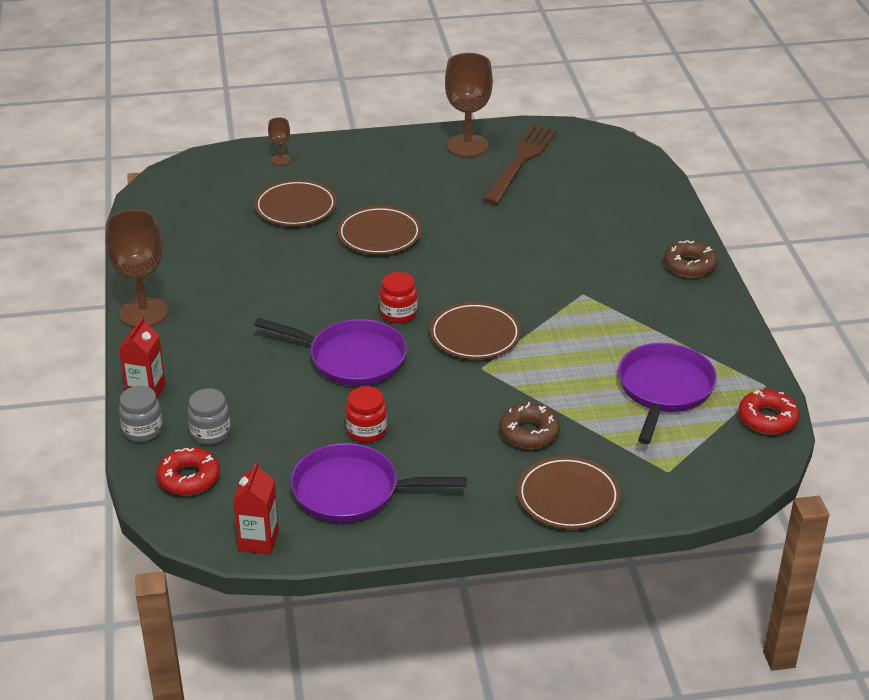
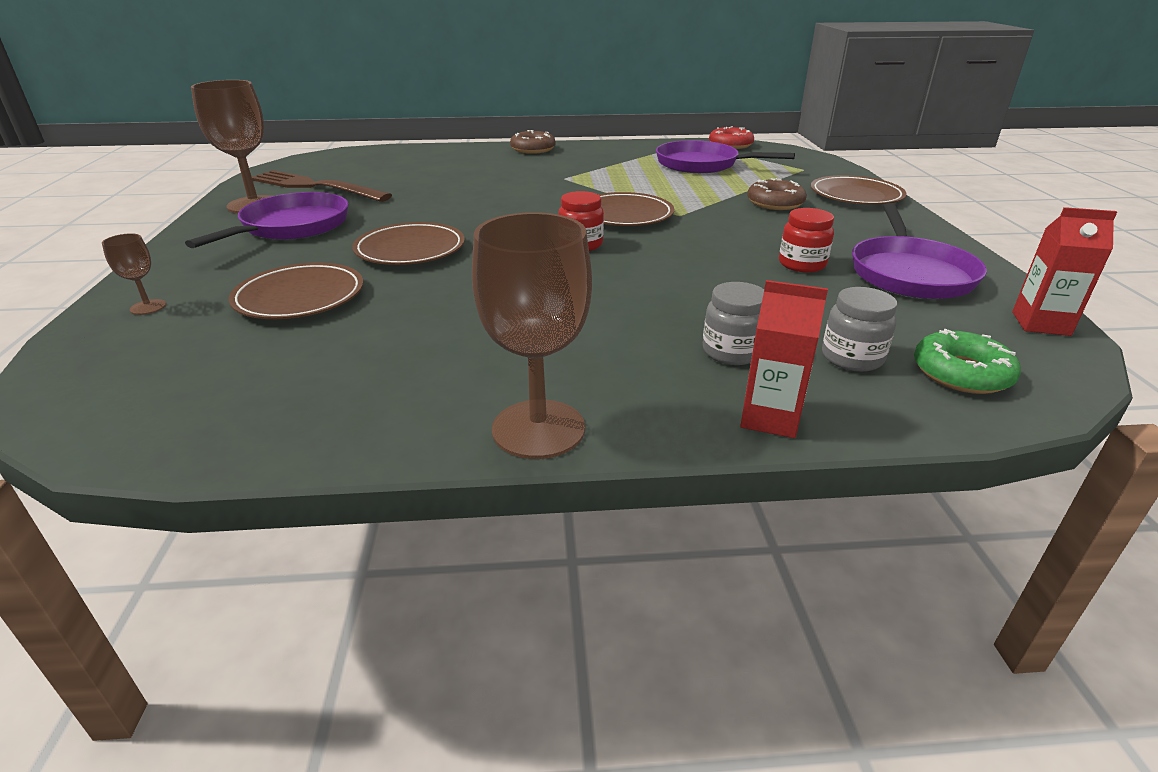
camera: 85 degrees left, 5 degrees down
grey jar [119,386,163,442] -> grey jar moved to [703,282,764,365]
red donut [156,447,220,496] -> green donut [914,328,1021,394]
purple pan [254,318,407,386] -> purple pan moved to [185,192,349,248]

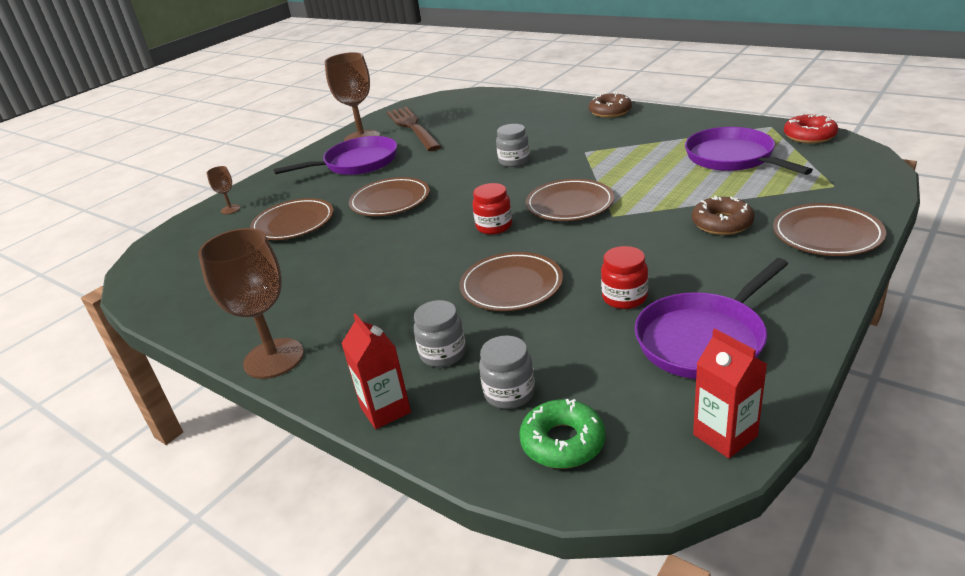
camera: 45 degrees right, 0 degrees up
none -> brown plate [460,252,563,311]
none -> grey jar [496,124,530,167]

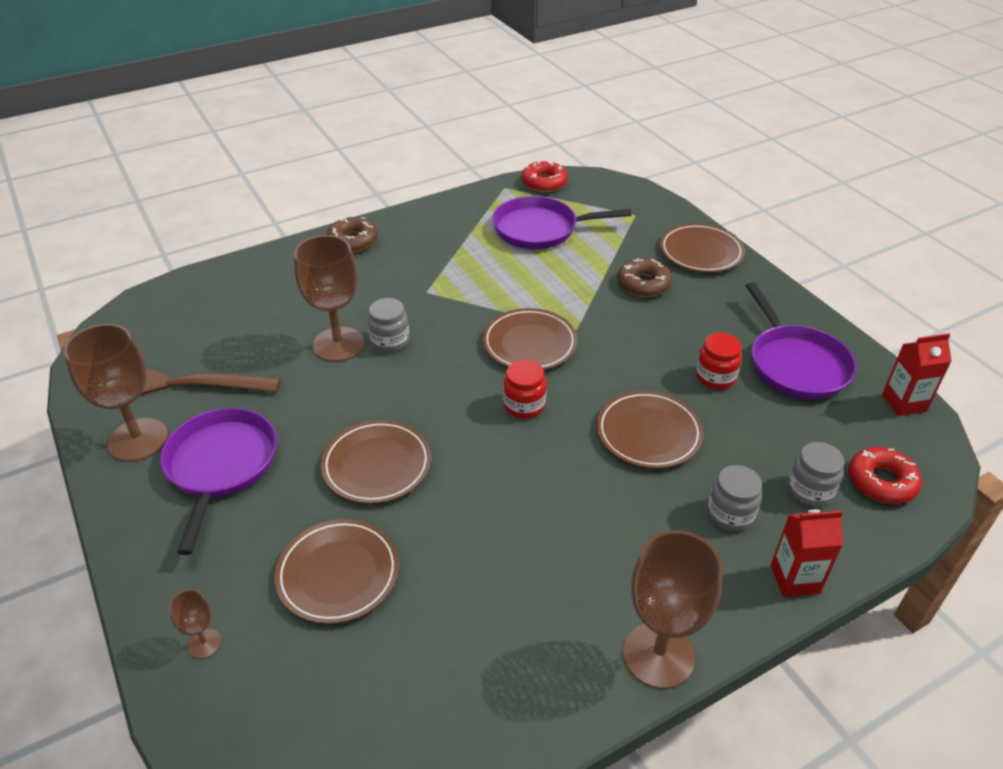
camera: 70 degrees left, 10 degrees up
green donut [519,399,605,468] -> red donut [849,447,922,504]
none -> brown goblet [294,235,364,362]

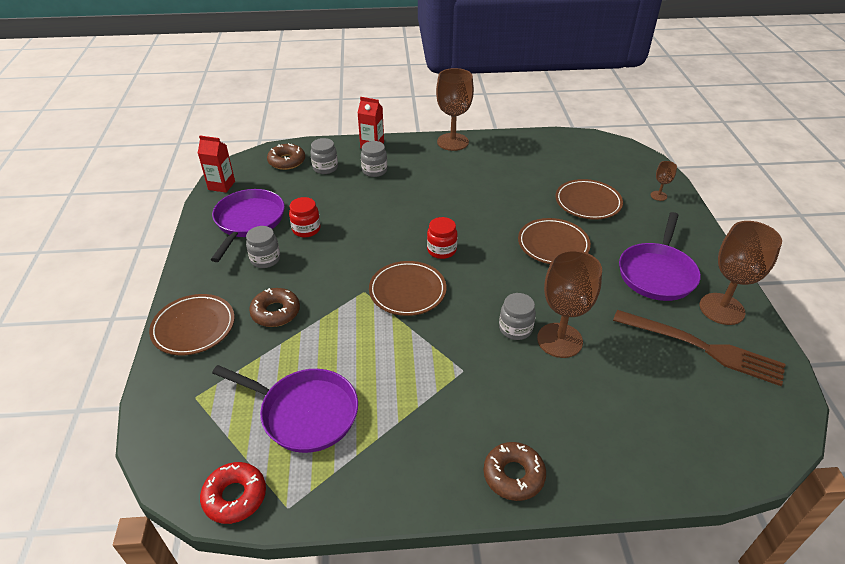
camera: 155 degrees left, 0 degrees up
brown plate [597,391,703,469] -> none
red donut [849,447,922,504] -> brown donut [267,143,305,170]
none -> grey jar [246,226,280,268]

